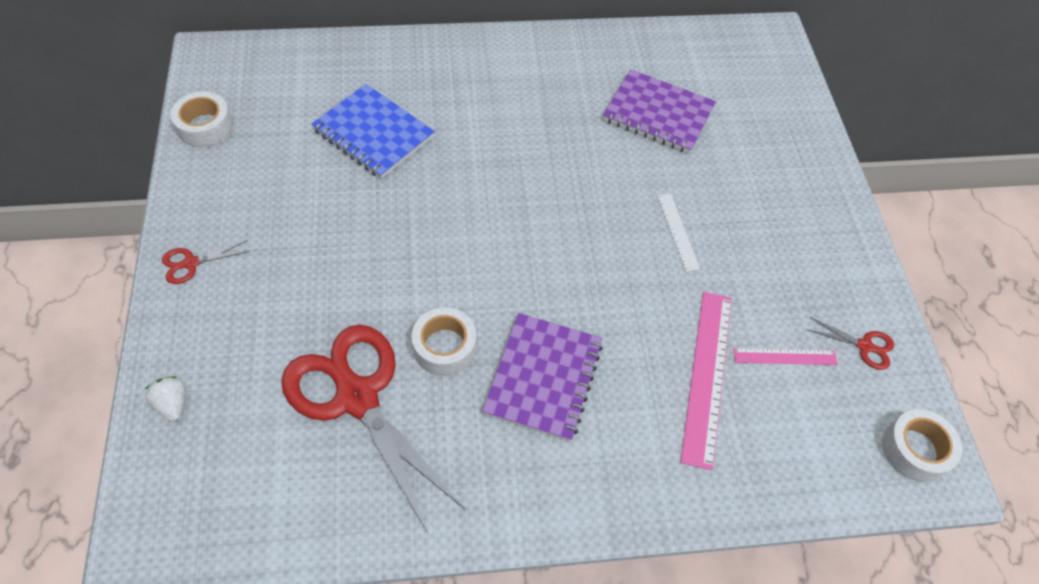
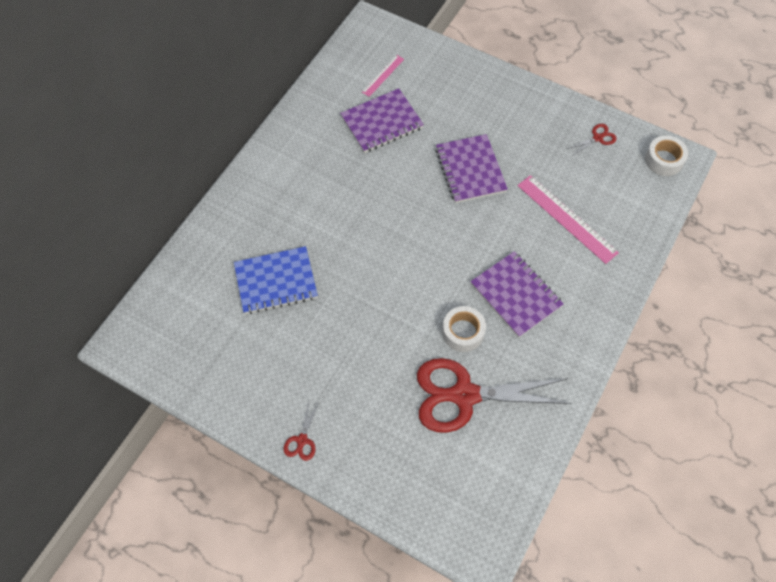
camera: 50 degrees left, 5 degrees up
white strawberry [145,376,186,422] -> none
white tape [170,92,233,148] -> none
white ruler [657,193,700,272] -> purple notebook [436,134,508,203]
pink ruler [733,348,838,365] -> pink ruler moved to [362,55,404,97]

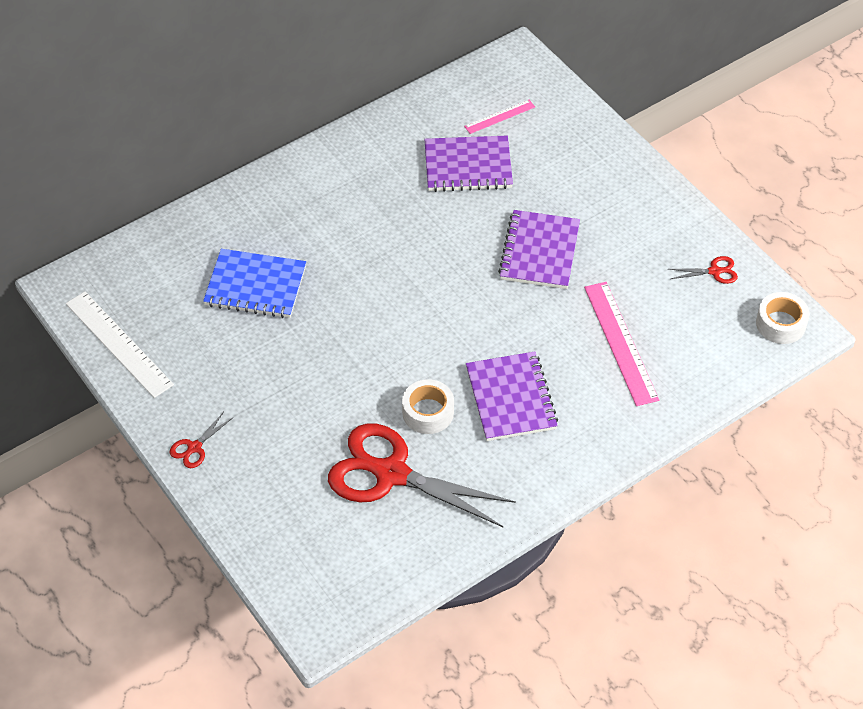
camera: 25 degrees right, 10 degrees down
none -> white ruler [66,291,174,398]

